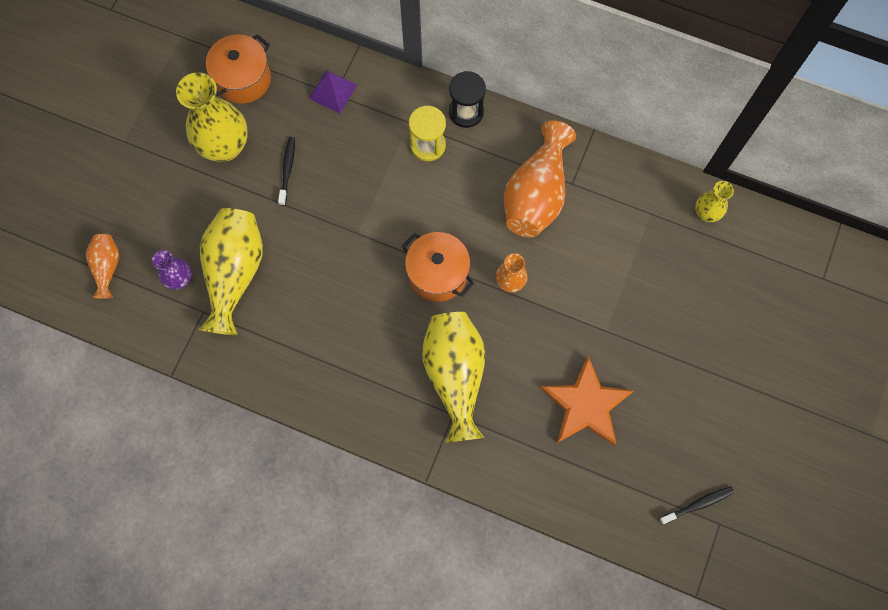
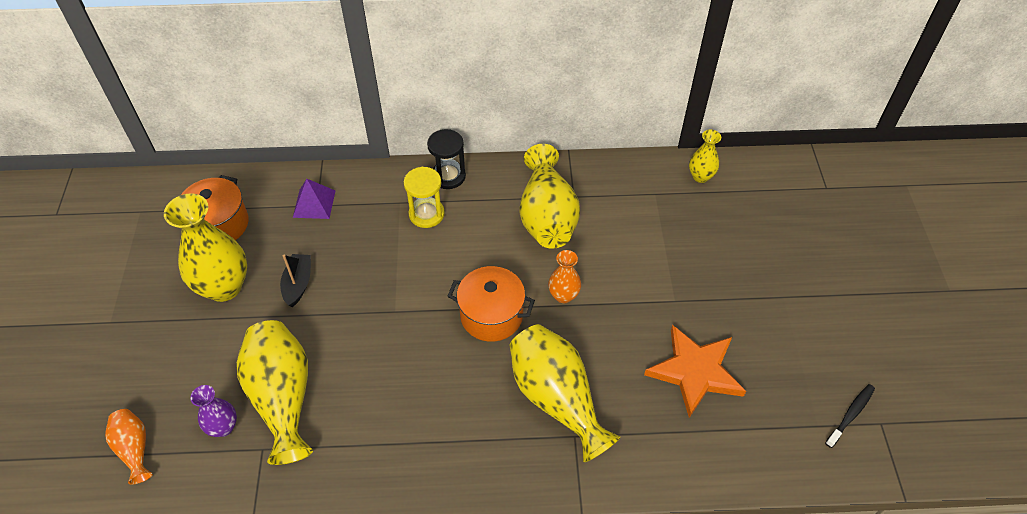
camera: 25 degrees left, 20 degrees down
black toothbrush [278,137,295,206] -> black boat [280,254,311,307]
orange vase [504,120,576,238] -> yellow vase [520,144,580,249]

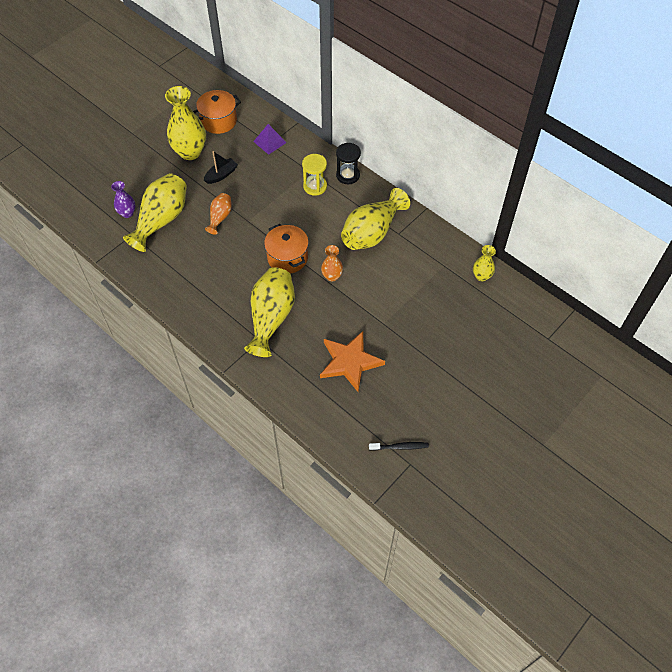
camera: 45 degrees right, 5 degrees up
orange vase [105,409,153,485] -> orange vase moved to [205,193,232,235]

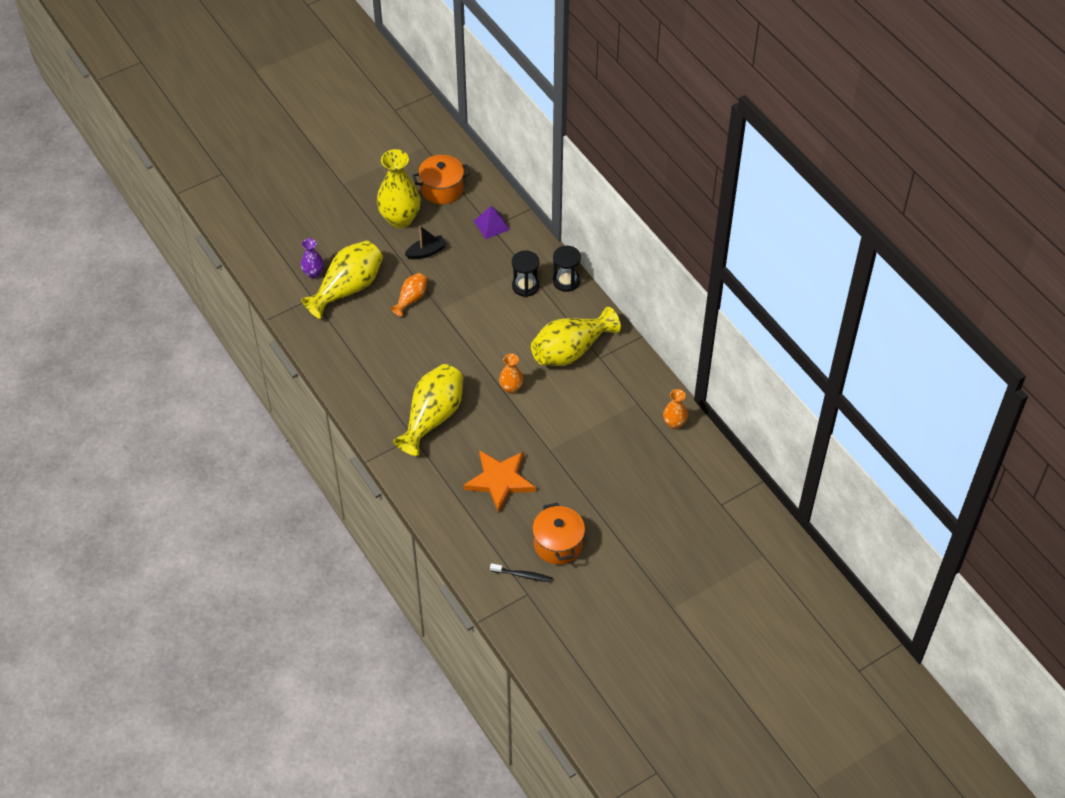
camera: 15 degrees right, 5 degrees down
orange pot [264,224,309,273] -> orange pot moved to [532,503,585,565]
yellow hourglass [302,154,327,196] -> black hourglass [512,250,540,297]
yellow vase [473,245,496,281] -> orange vase [663,389,688,429]

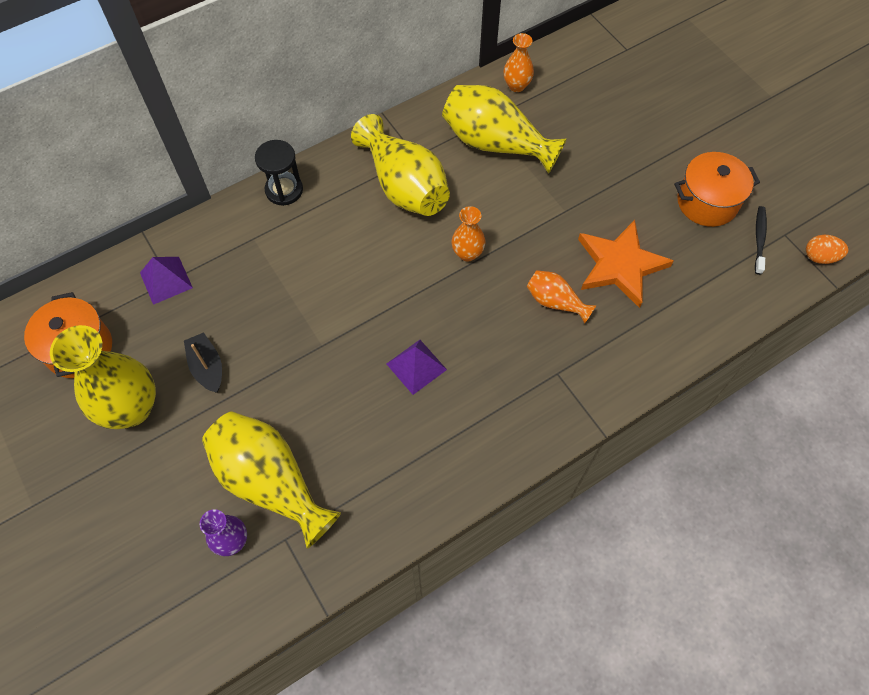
camera: 90 degrees left, 10 degrees up
orange vase [391,273,427,317] -> orange vase moved to [526,270,596,324]
yellow vase [393,364,463,456] -> yellow vase moved to [442,85,567,174]
black hourglass [512,250,540,297] -> none
none -> purple pyramid [387,340,447,395]
none -> orange egg [806,235,848,264]

